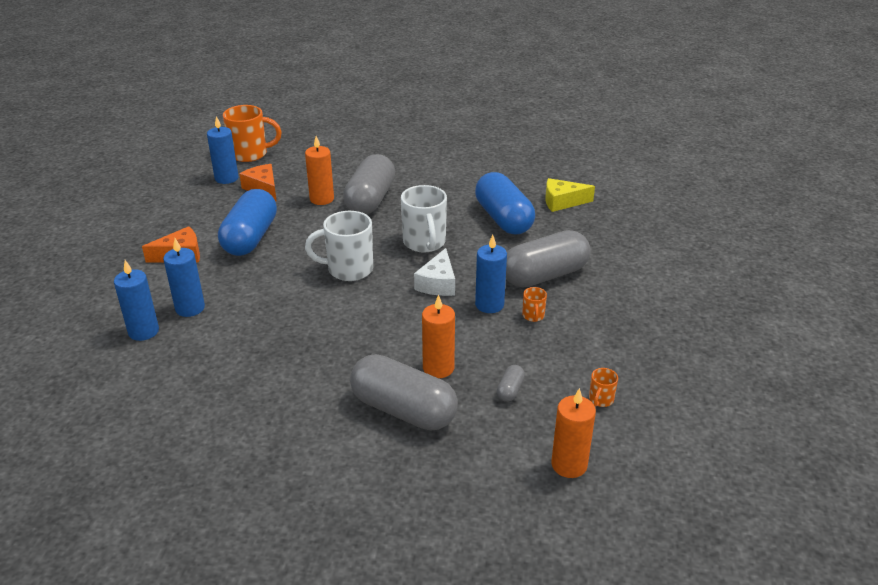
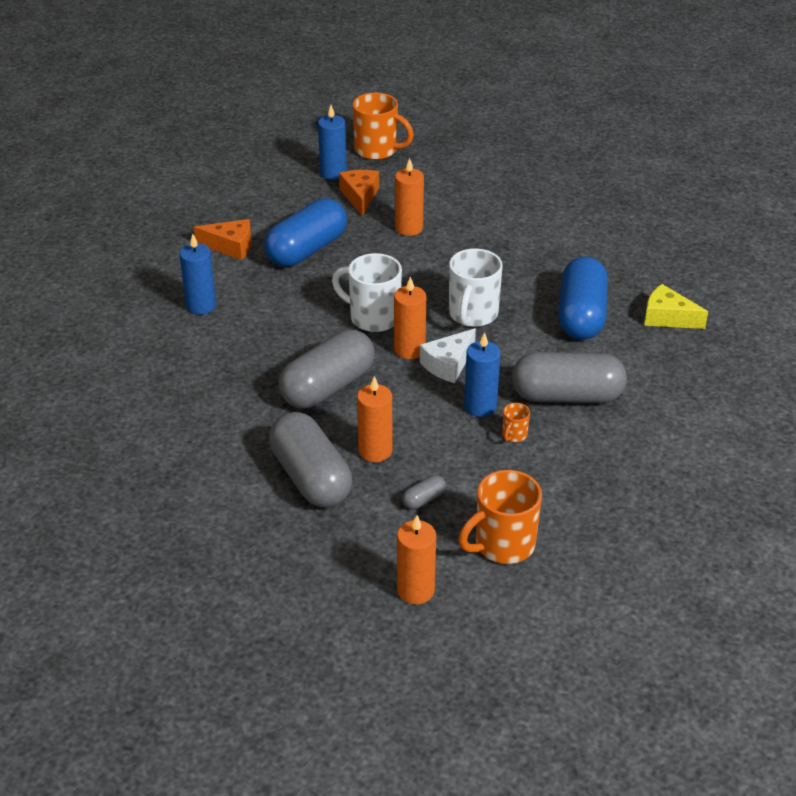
camera: 30 degrees right, 5 degrees up
blue candle [114,260,159,341] -> none
grey capsule [343,154,395,214] -> grey capsule moved to [279,329,374,409]
orange mug [589,368,618,407] -> orange mug [458,470,542,564], size x2.17
none -> orange candle [394,276,426,359]

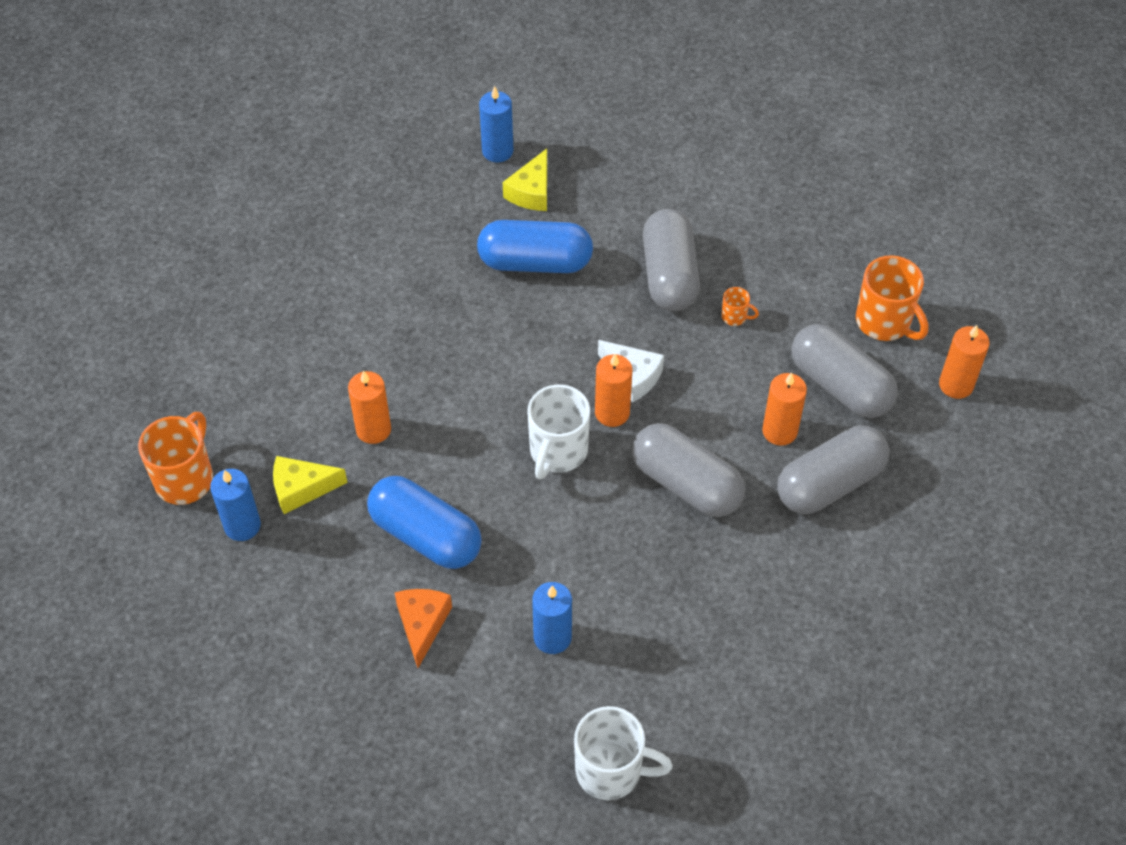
camera: 95 degrees left, 15 degrees up
orange cheese [339,170,379,216] -> yellow cheese [273,456,348,514]
grey capsule [402,475,446,509] -> grey capsule [792,324,898,418], size x2.46
white mug [449,248,503,327] -> white mug moved to [574,706,673,800]
blue candle [464,332,501,417] -> blue candle moved to [479,86,513,162]

